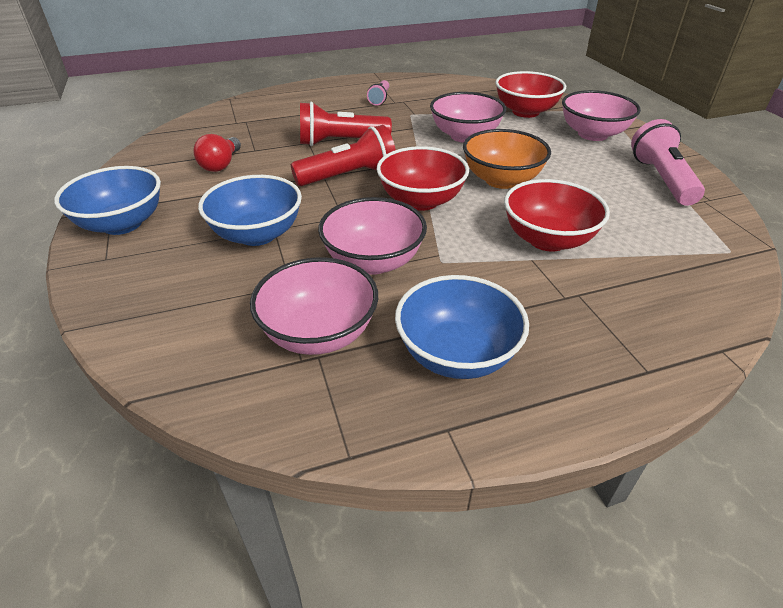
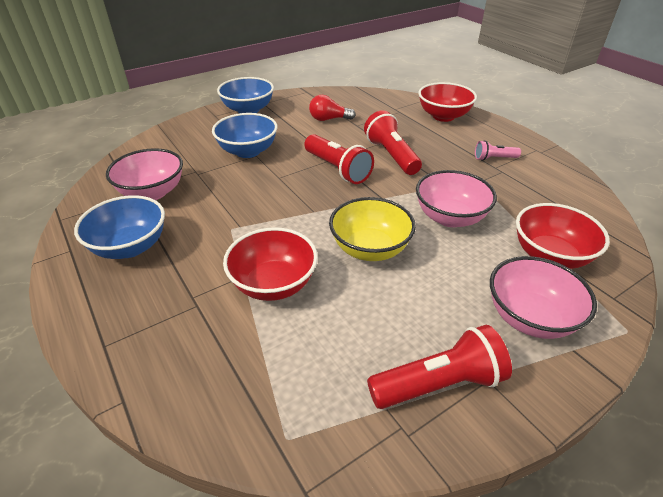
camera: 75 degrees right, 0 degrees up
pink bowl [318,197,427,275] -> none
red bowl [377,146,469,211] -> red bowl moved to [418,82,477,122]
orange bowl [463,129,551,189] -> yellow bowl [329,197,416,261]
pink flashlight [631,119,705,206] -> red flashlight [367,325,512,409]

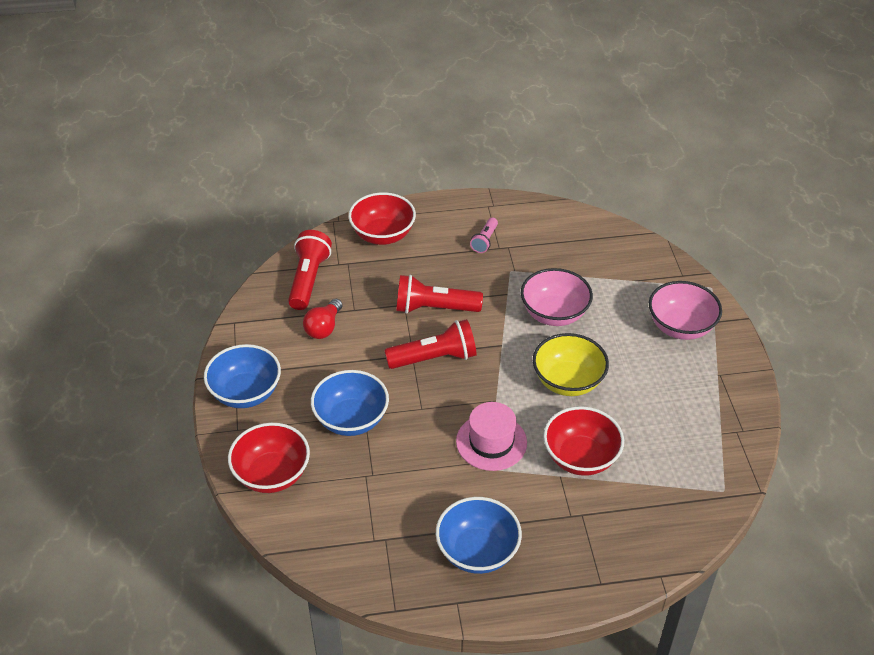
camera: 65 degrees left, 5 degrees up
pink bowl [106,148,183,200] -> none
red flashlight [367,325,512,409] -> red flashlight moved to [288,230,332,310]
red bowl [516,203,610,269] -> red bowl moved to [228,423,310,493]
none -> pink hat [456,402,527,471]

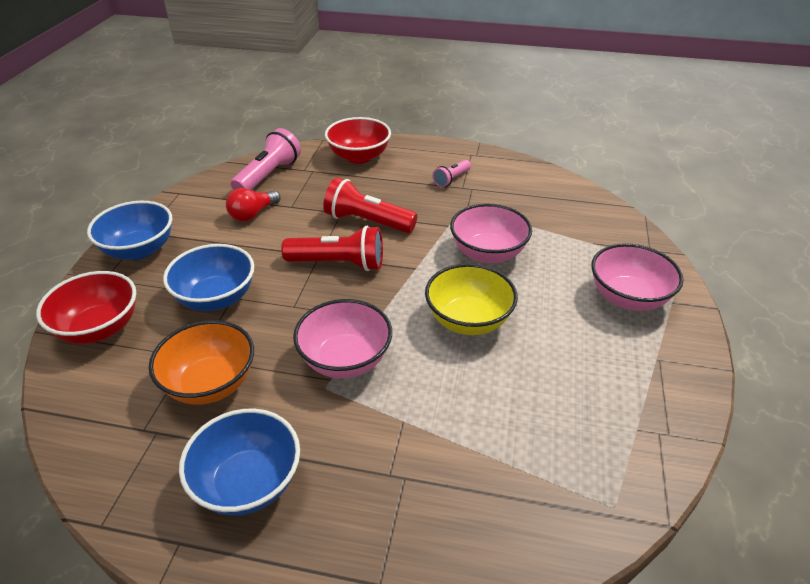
camera: 20 degrees right, 5 degrees down
red flashlight [288,230,332,310] -> pink flashlight [231,128,301,190]
pink hat [456,402,527,471] -> pink bowl [293,299,392,378]
red bowl [543,406,624,476] -> none
none -> orange bowl [149,320,254,405]

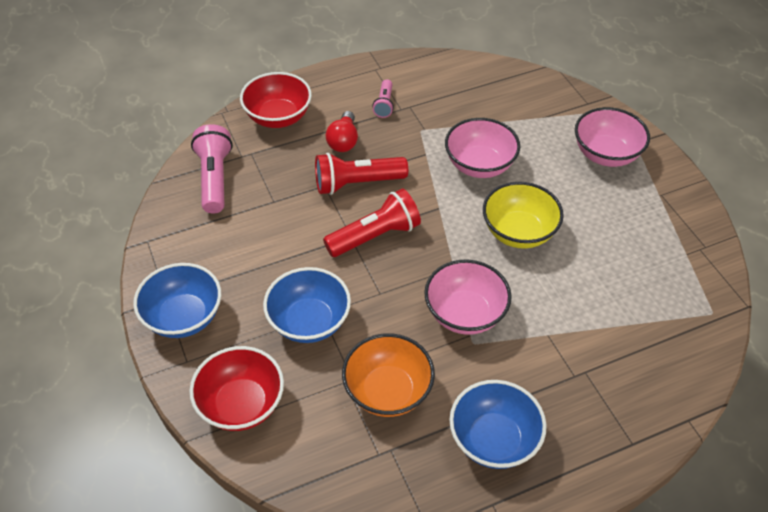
camera: 35 degrees left, 10 degrees up
red light bulb [226,188,281,221] -> red light bulb moved to [326,111,358,152]

